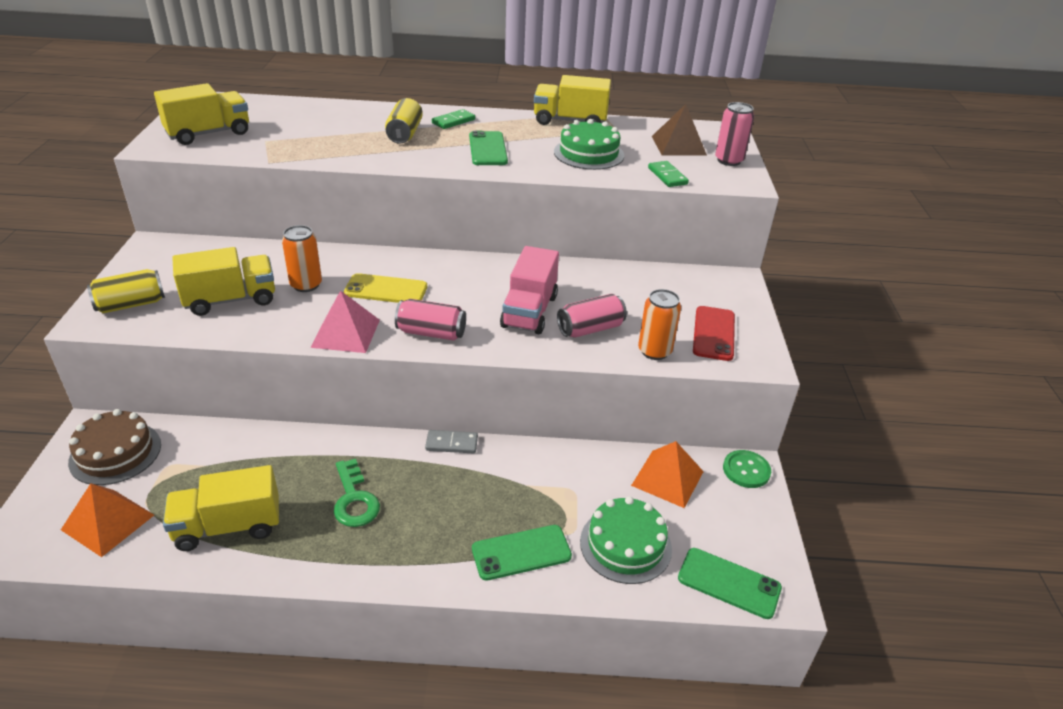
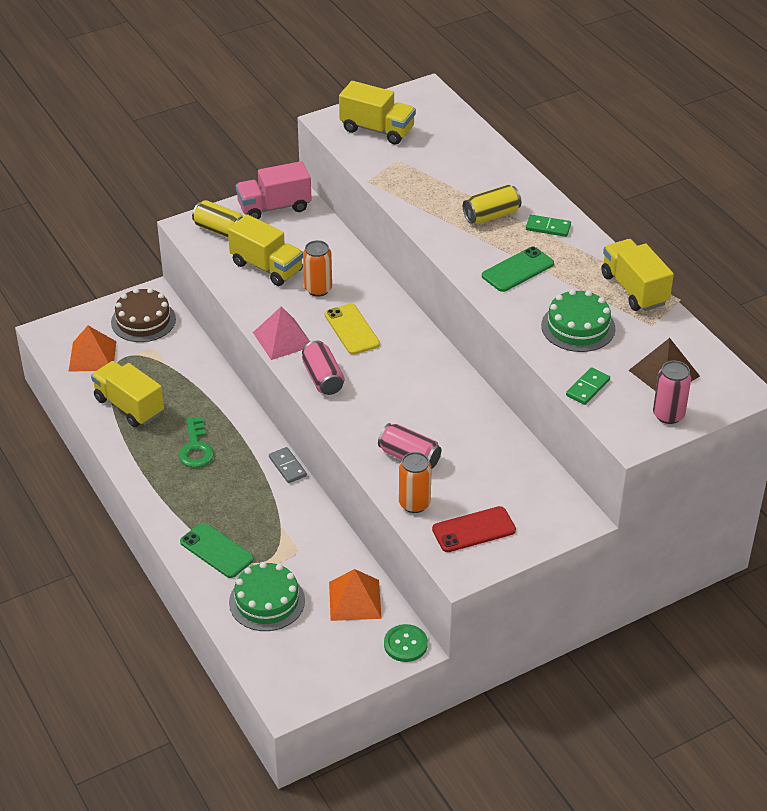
camera: 60 degrees right, 5 degrees up
green key [334,459,380,527] -> green key turned 45 degrees counterclockwise [178,417,214,468]
pink truck [500,246,559,334] -> pink truck moved to [236,161,312,219]
green phone [678,548,782,619] -> none

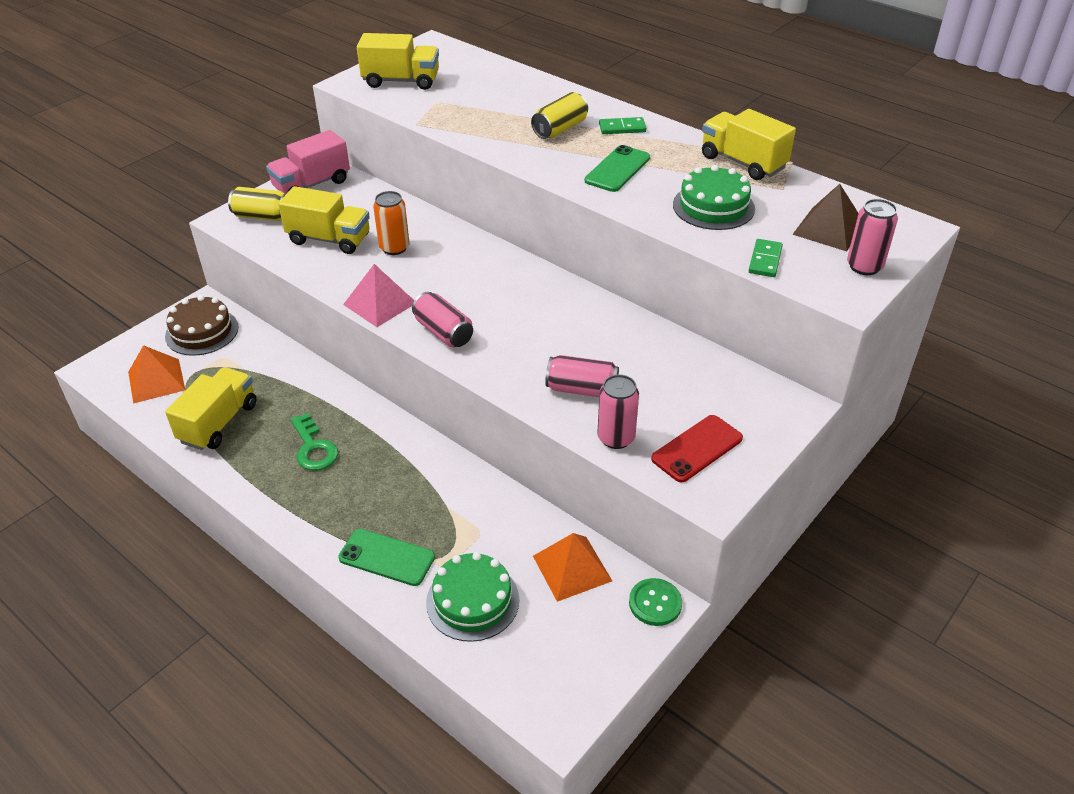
camera: 20 degrees left, 0 degrees up
yellow truck [91,361,164,427] -> yellow truck turned 90 degrees clockwise [165,367,257,450]
grey domino [269,447,307,483] -> none
yellow phone [325,303,380,355] -> none
orange can [399,452,432,513] -> pink can [597,374,639,449]

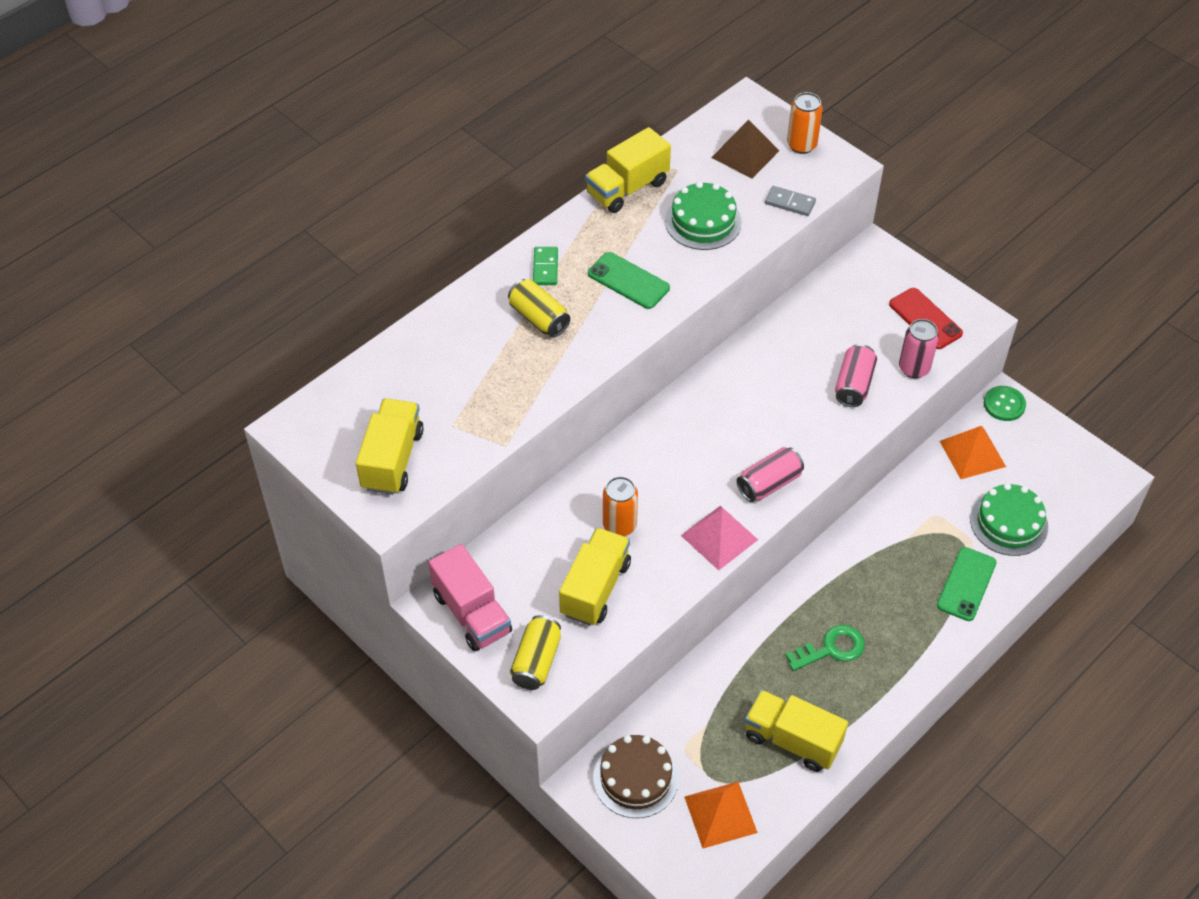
camera: 85 degrees left, 10 degrees up
green domino [749,239,783,277] -> grey domino [765,186,816,216]
pink can [847,199,898,275] -> orange can [787,92,823,154]

